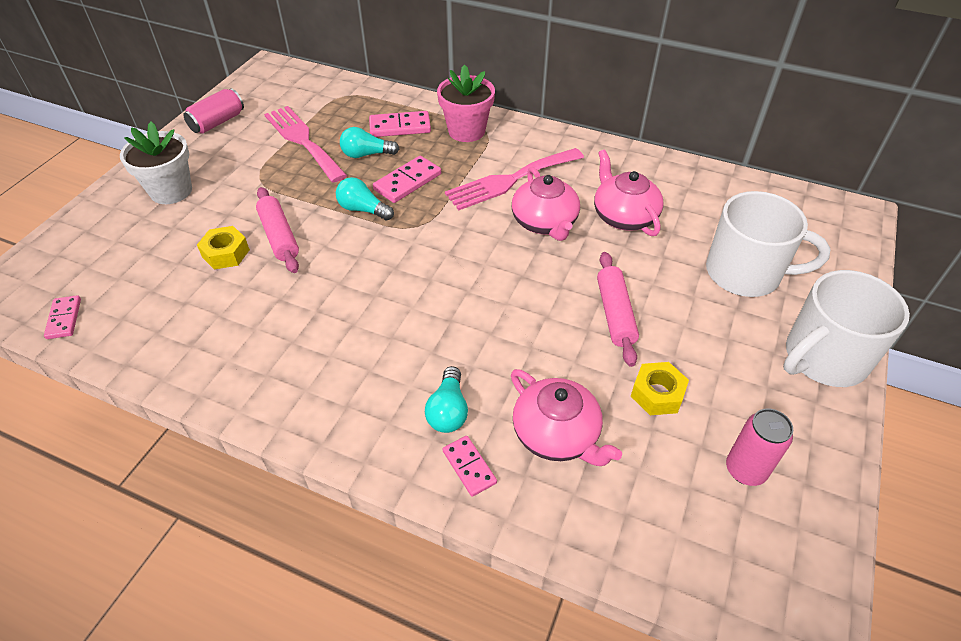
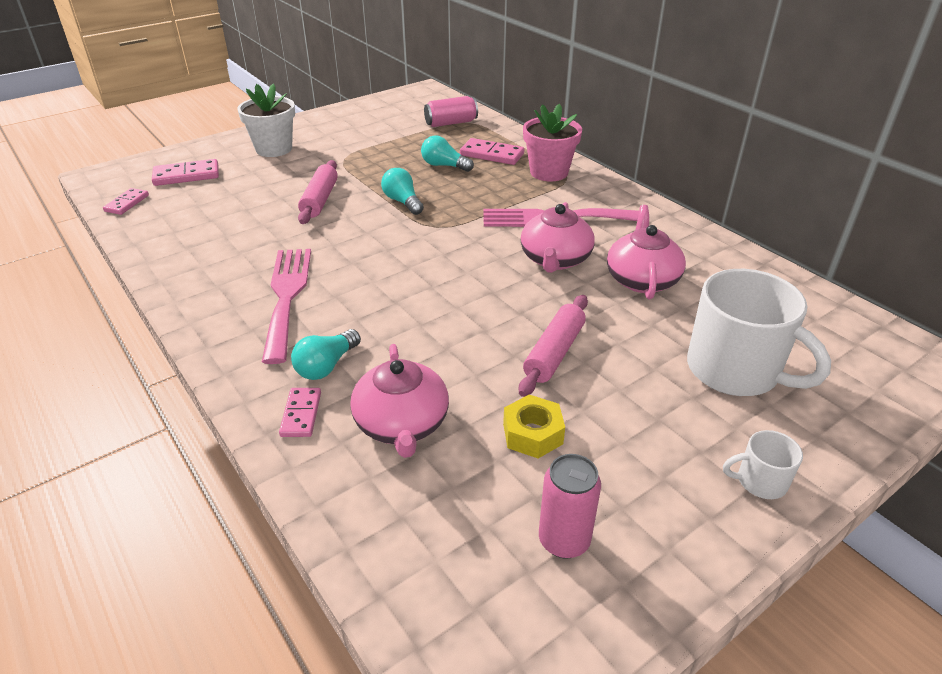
camera: 30 degrees right, 10 degrees down
pink can [183,88,244,134] -> pink can moved to [424,96,478,127]
yellow nut [197,226,250,270] -> none
pink fork [264,106,347,183] -> pink fork moved to [262,249,311,364]
pink domino [373,156,441,203] -> pink domino moved to [152,159,219,186]
white mug [783,270,910,387] -> white mug [723,430,803,499], size x0.46

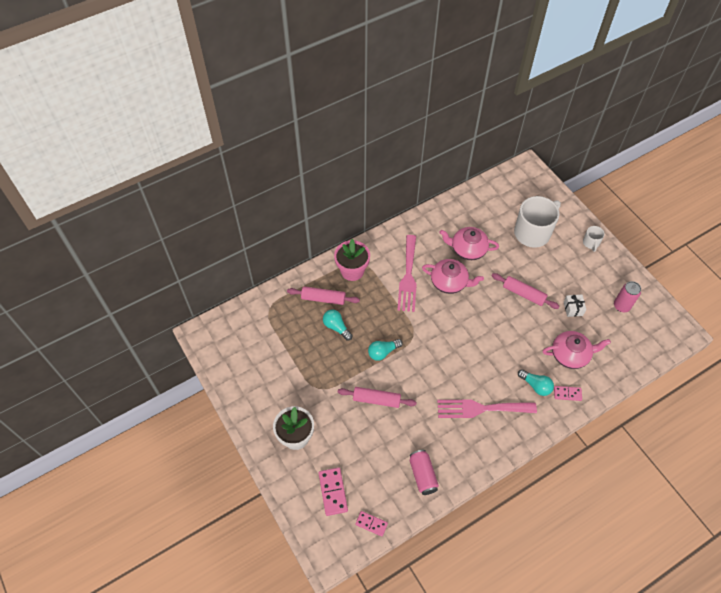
camera: 85 degrees left, 20 degrees up
turquoise light bulb [421,135,474,172] -> turquoise light bulb turned 105 degrees clockwise [323,310,353,341]
pink can [424,96,478,127] -> pink can moved to [410,450,439,495]
pink domino [460,138,524,165] -> pink rolling pin [287,286,360,305]
yellow nut [503,395,565,458] -> white gift [564,294,586,317]

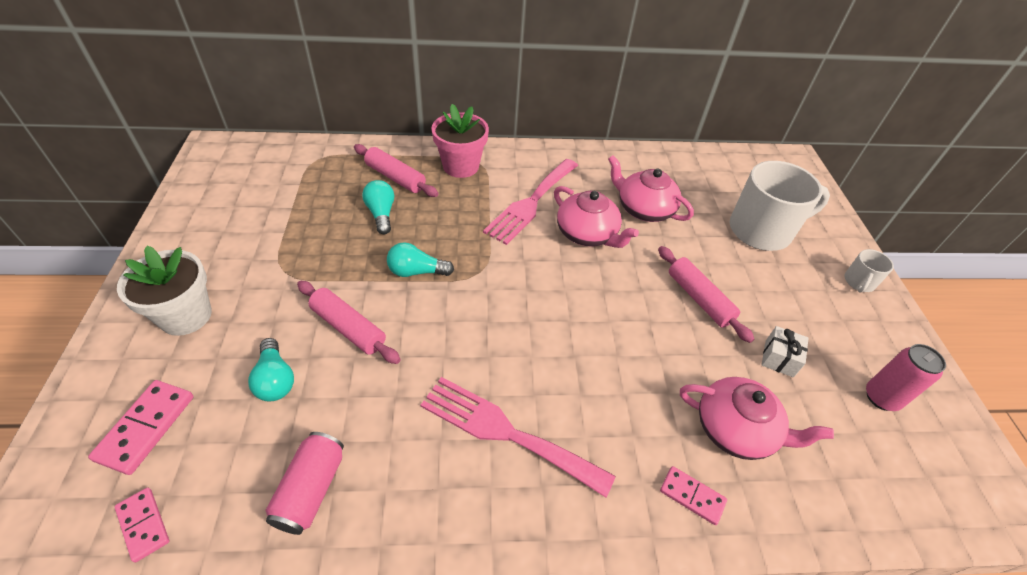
camera: 25 degrees right, 10 degrees down
turquoise light bulb [518,369,554,396] -> turquoise light bulb moved to [248,338,294,401]

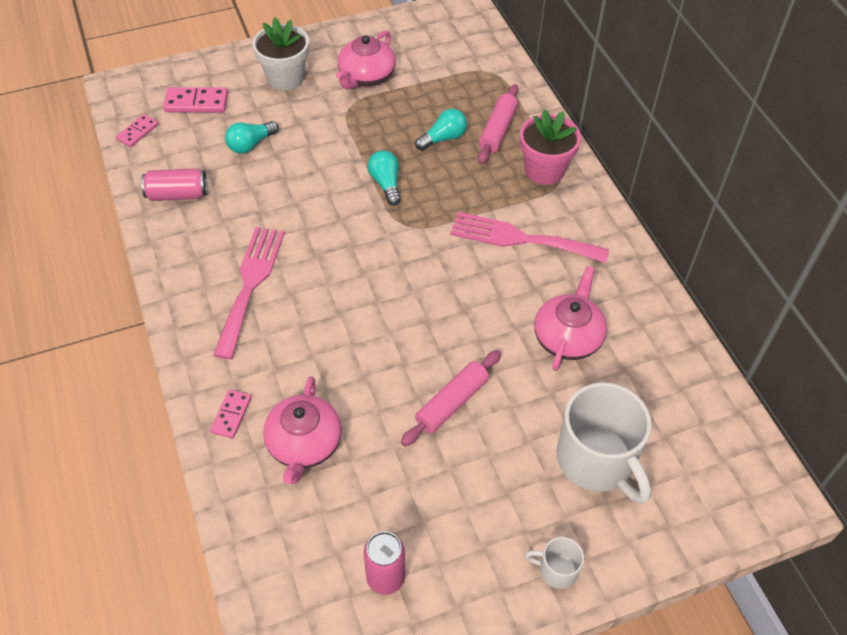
camera: 75 degrees right, 5 degrees up
pink rolling pin [297,281,401,364] -> none
pink teapot [554,186,639,248] -> pink teapot moved to [336,30,396,89]
white gift [762,326,808,377] -> none

